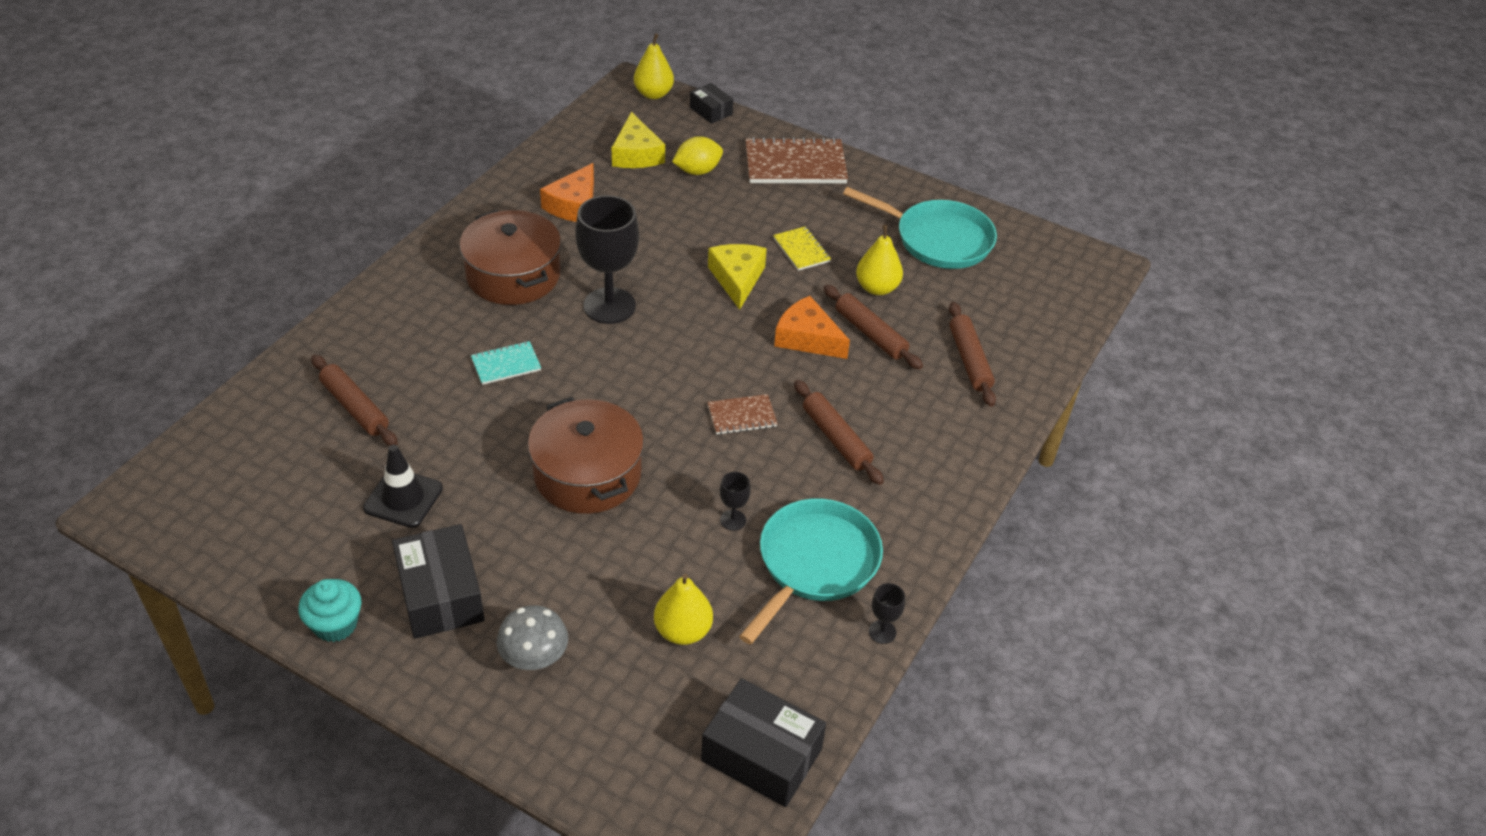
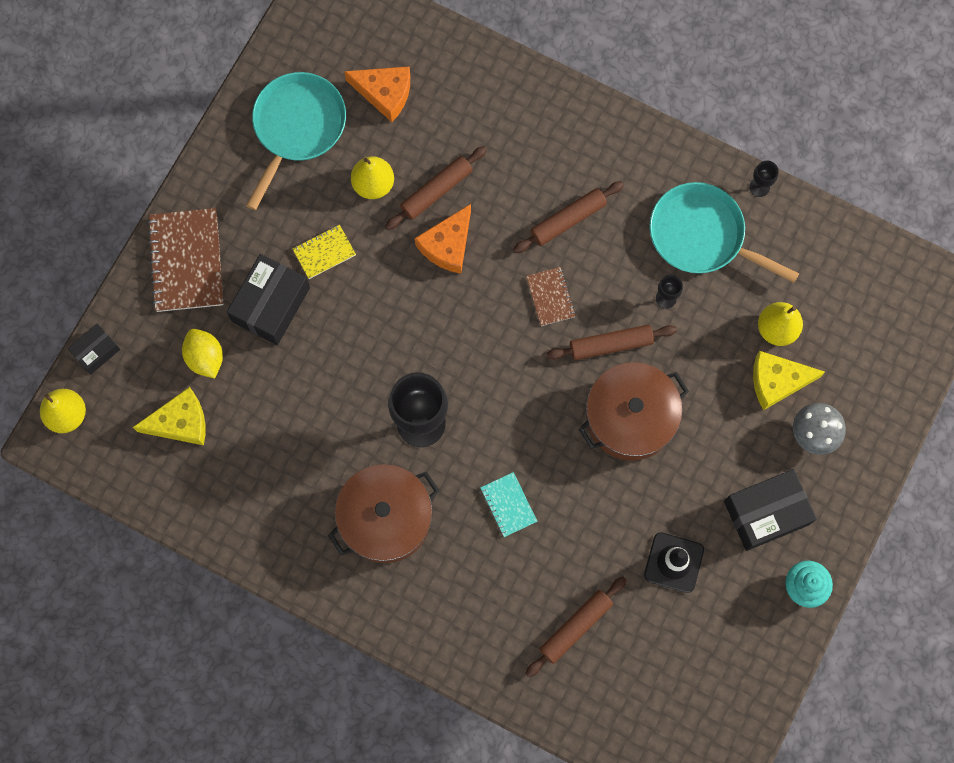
camera: 90 degrees left, 30 degrees up
orange cheese [540,163,594,222] -> orange cheese moved to [344,66,410,122]
black box [701,678,826,807] -> black box moved to [227,254,310,345]
yellow cheese [708,244,767,310] -> yellow cheese moved to [753,351,825,410]
brown rolling pin [949,302,996,407] -> brown rolling pin moved to [546,325,677,360]

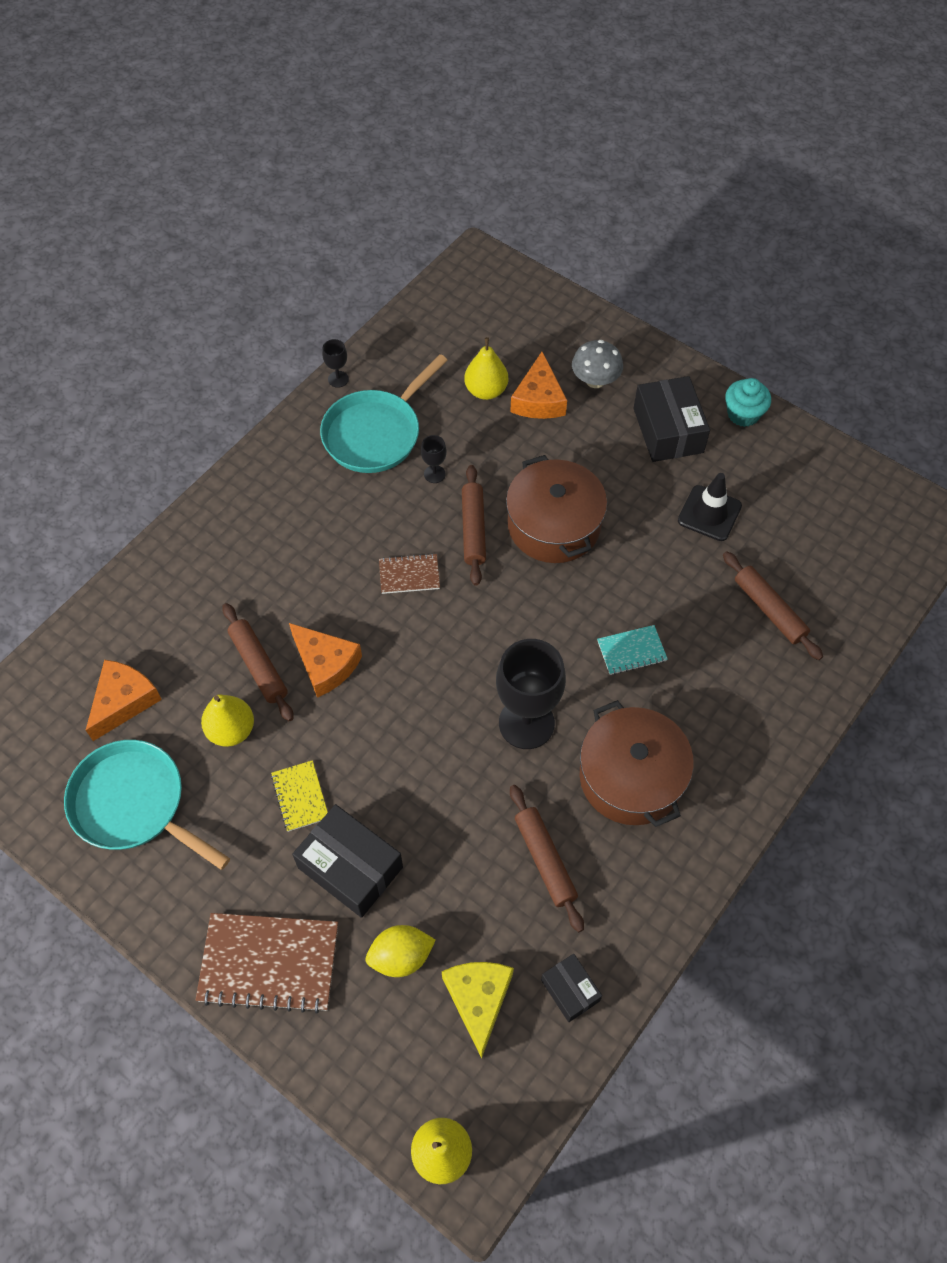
camera: 80 degrees left, 15 degrees down
black box [67,324,120,374] -> black box moved to [541,954,602,1022]
brown rolling pin [513,181,624,253] -> brown rolling pin moved to [510,785,584,932]
yellow cheese [753,351,825,410] -> orange cheese [510,352,567,419]

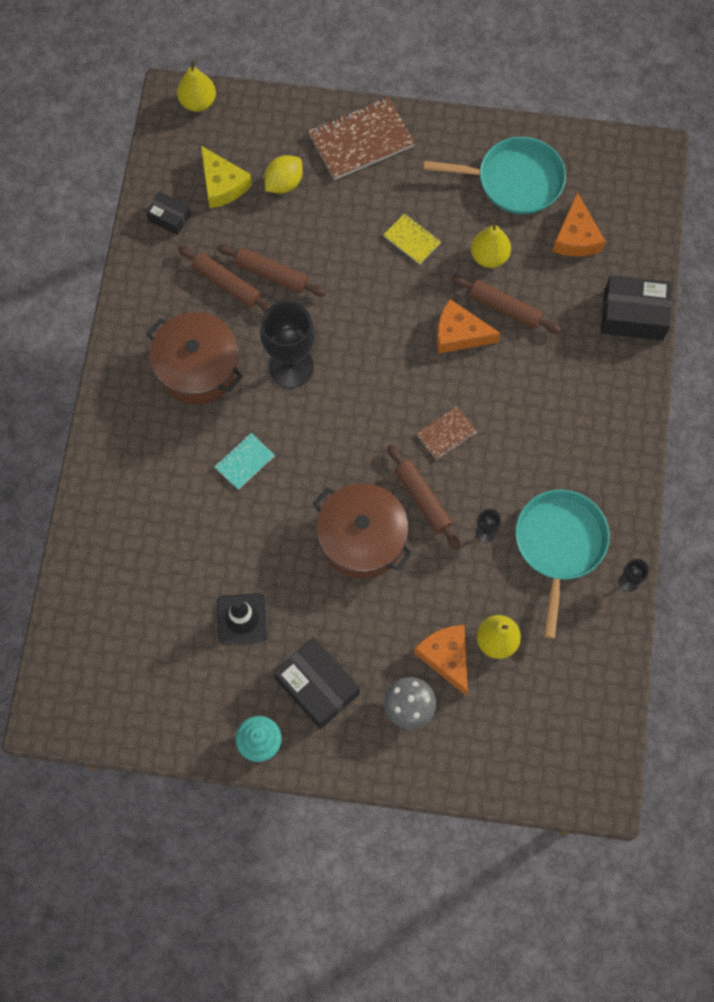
camera: 150 degrees right, 10 degrees up
black box [292,804,403,918] -> black box moved to [601,275,673,341]
brown rolling pin [723,551,823,660] -> brown rolling pin moved to [217,244,326,296]

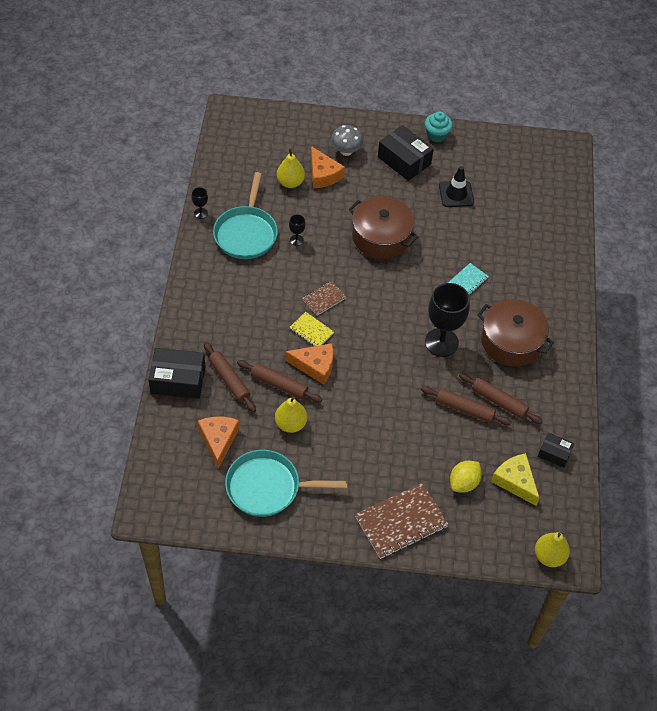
camera: 175 degrees right, 15 degrees down
yellow notebook [383,213,441,265] -> yellow notebook moved to [290,312,334,346]
brown rolling pin [388,445,460,550] -> brown rolling pin moved to [204,342,256,412]

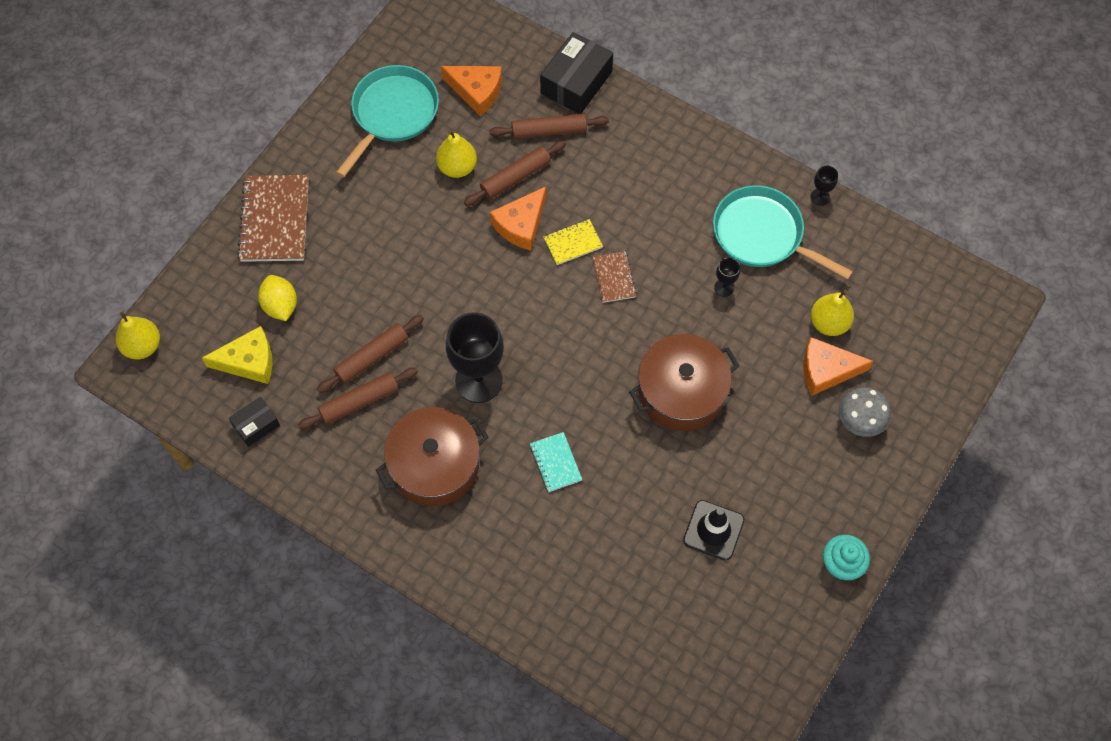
camera: 120 degrees right, 10 degrees up
black box [378,125,434,181] -> none

